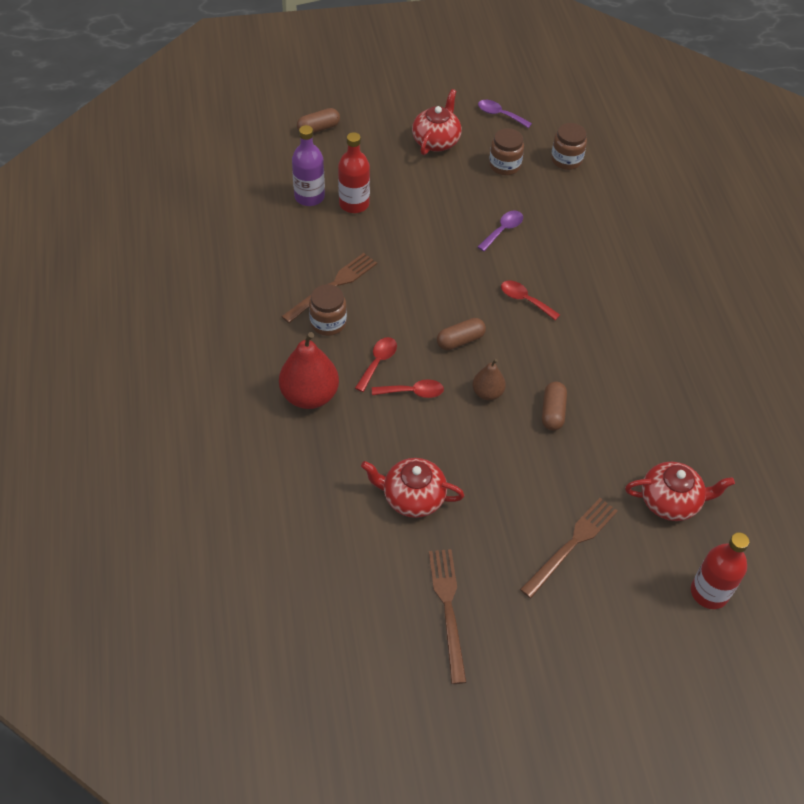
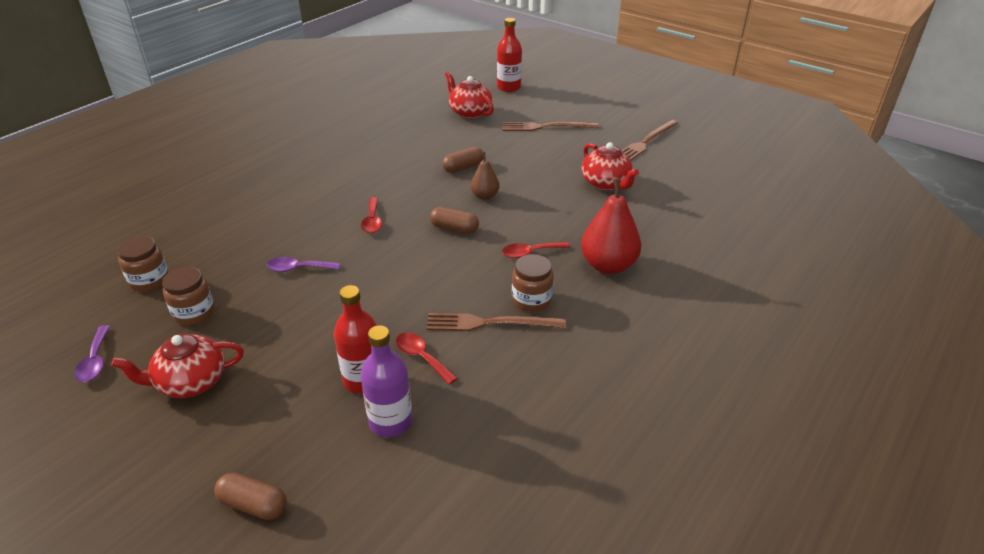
camera: 130 degrees left, 15 degrees down
red spoon [372,379,444,398] -> red spoon moved to [396,332,457,385]

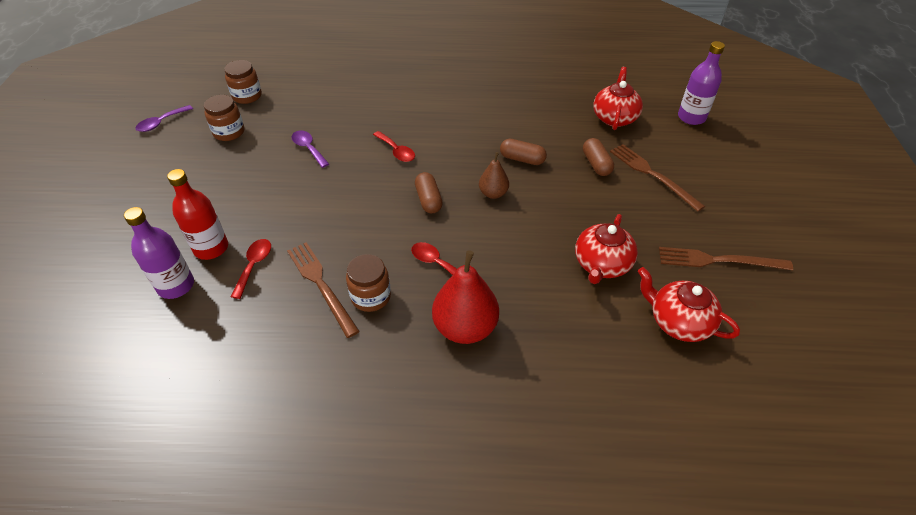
camera: 55 degrees right, 10 degrees up
red teapot [111,334,244,398] -> red teapot moved to [638,267,740,342]
brown capsule [214,473,287,520] -> brown capsule moved to [583,138,614,176]
red spoon [361,197,382,233] -> red spoon turned 90 degrees counterclockwise [373,131,415,162]
red bottle [497,18,522,92] -> purple bottle [678,41,725,125]

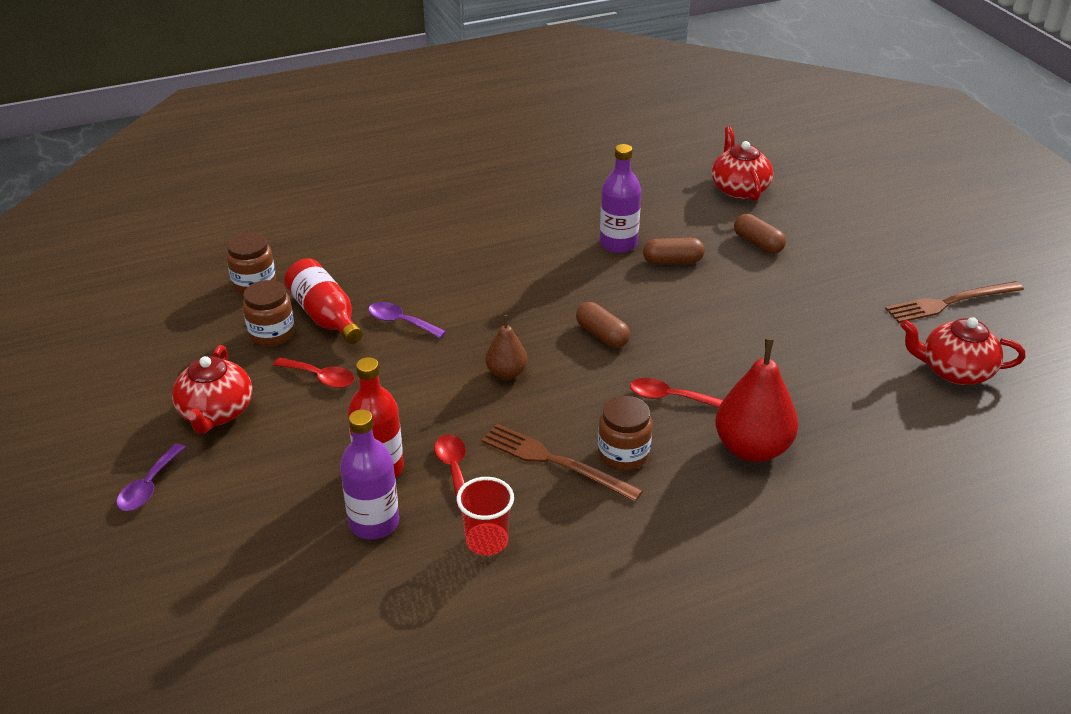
camera: 25 degrees left, 10 degrees down
purple spoon [135,105,193,132] -> purple spoon moved to [116,443,186,511]
red spoon [373,131,415,162] -> red spoon moved to [273,357,355,388]
brown pear [479,152,509,199] -> brown pear moved to [486,315,527,379]
red teapot [575,214,638,284] -> red teapot moved to [172,345,252,433]
brown fork [610,144,705,212] -> none
purple bottle [678,41,725,125] -> purple bottle moved to [600,144,641,253]
none -> red bottle [284,258,362,344]
none -> red cup [457,477,514,556]

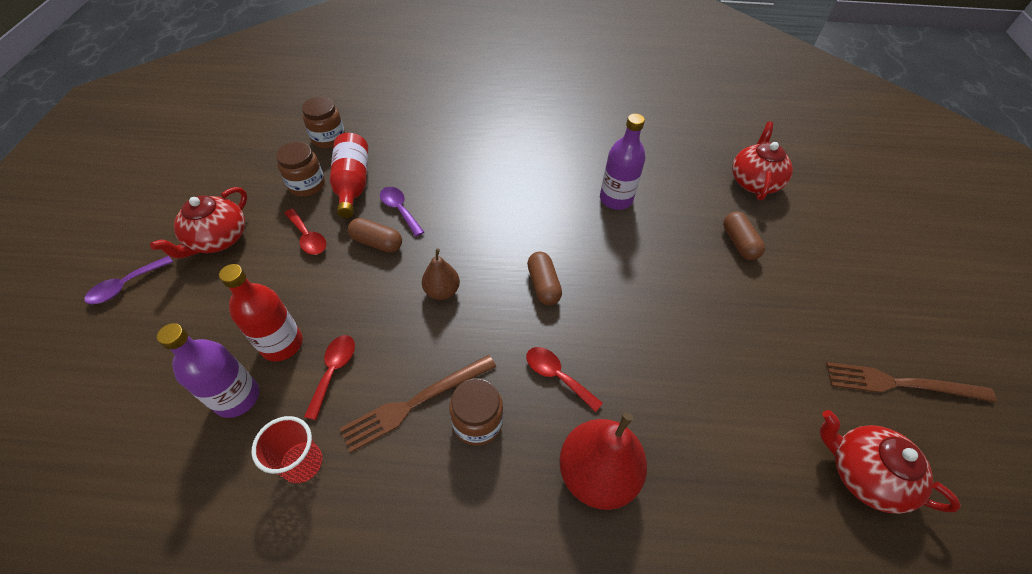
camera: 25 degrees right, 15 degrees up
brown fork [481,424,643,502] -> brown fork turned 90 degrees counterclockwise [340,355,496,453]
brown capsule [643,238,705,264] -> brown capsule moved to [348,218,402,253]

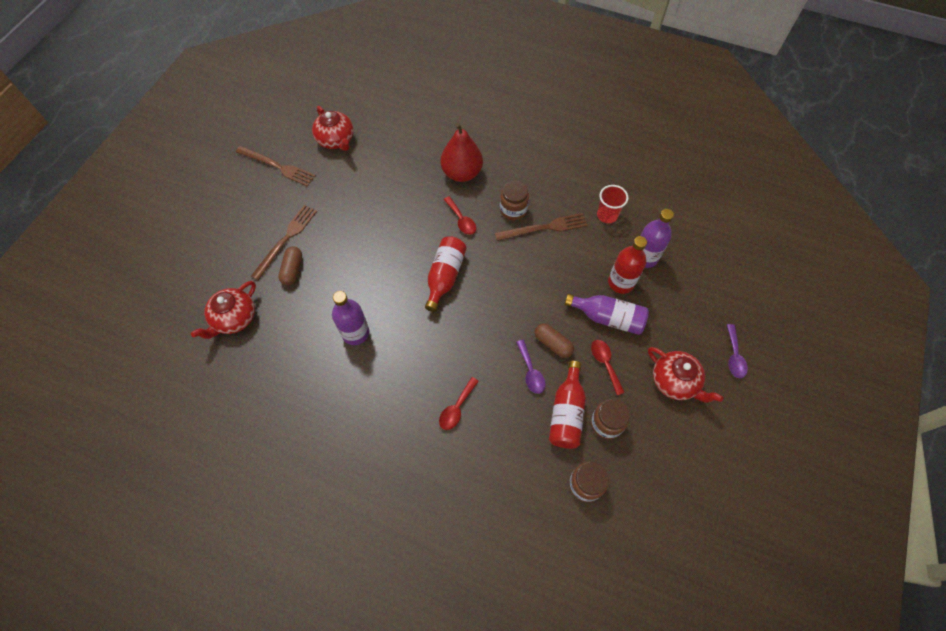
camera: 160 degrees left, 10 degrees up
purple spoon [84,256,173,304] -> purple spoon turned 120 degrees clockwise [727,324,748,378]
red teapot [150,187,247,259] -> red teapot turned 90 degrees clockwise [648,347,723,402]
red spoon [304,335,355,420] -> red spoon moved to [439,377,479,430]
brown pear [422,248,460,300] -> none
brown capsule [527,252,562,305] -> red bottle [425,236,467,312]
none -> brown fork [251,205,317,280]
none -> purple bottle [565,294,649,335]

